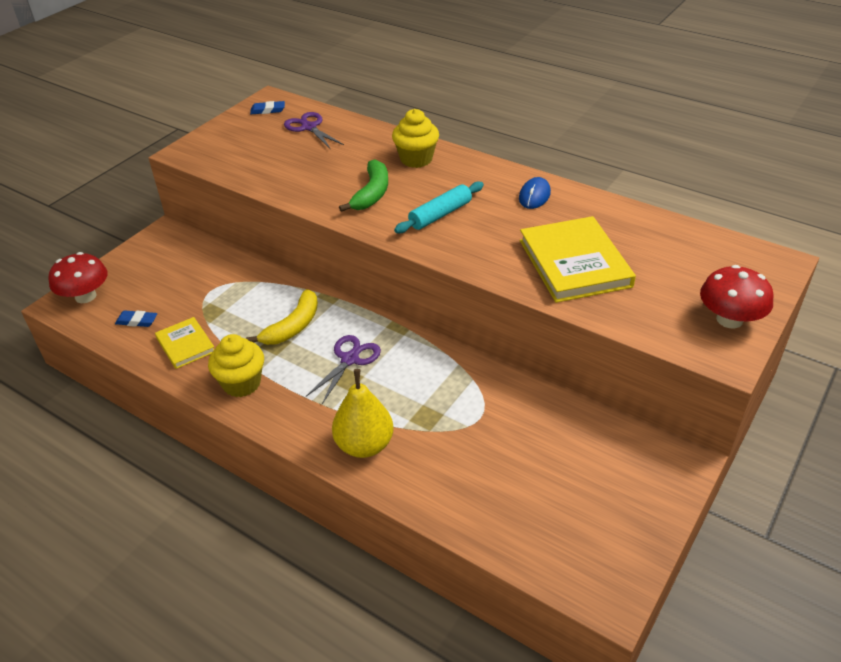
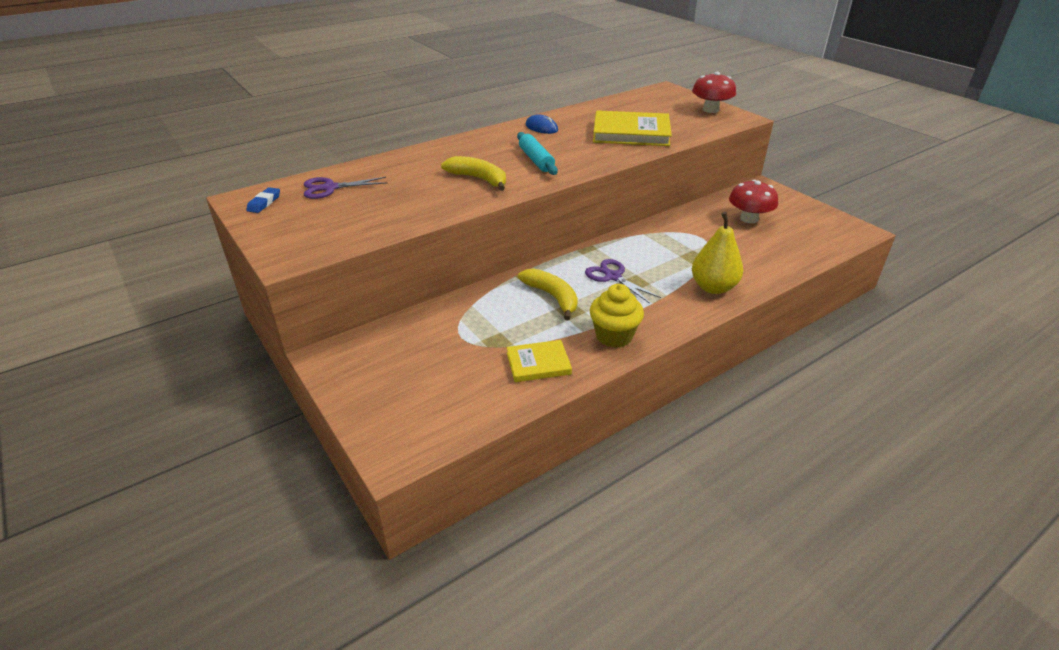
camera: 70 degrees left, 5 degrees down
red mushroom [49,252,108,303] -> red mushroom moved to [729,180,778,223]
blue eraser [115,310,157,327] -> none
green banana [339,159,388,212] -> yellow banana [441,156,506,191]
yellow cupcake [392,109,439,168] -> none

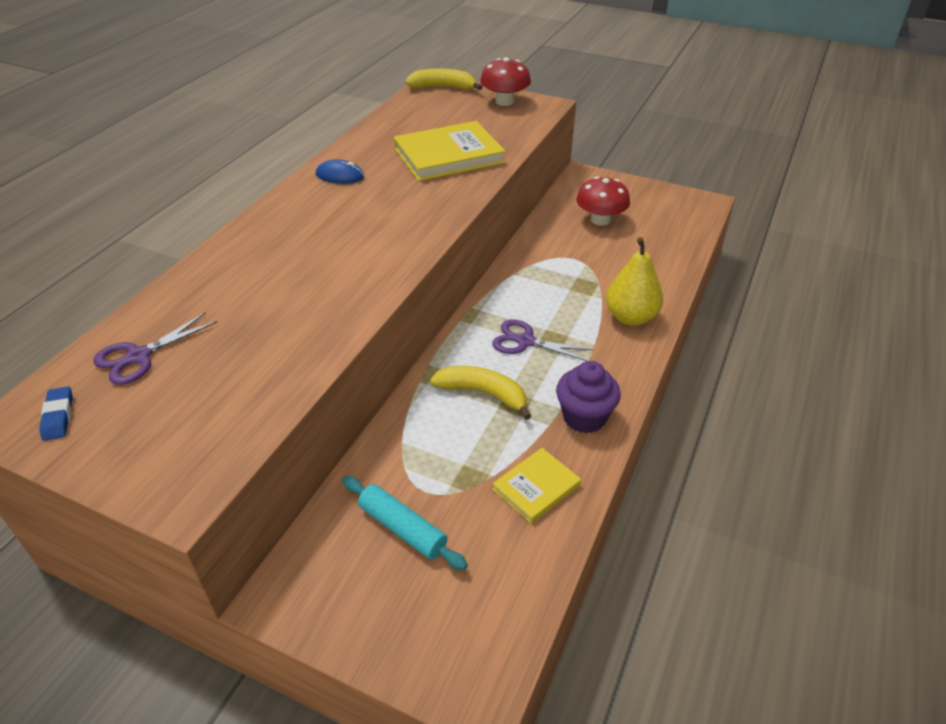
camera: 30 degrees left, 5 degrees up
yellow banana [441,156,506,191] -> yellow banana moved to [405,68,482,90]
turquoise rolling pin [517,132,558,175] -> turquoise rolling pin moved to [342,476,468,570]
yellow cupcake [590,284,644,348] -> purple cupcake [556,361,621,433]

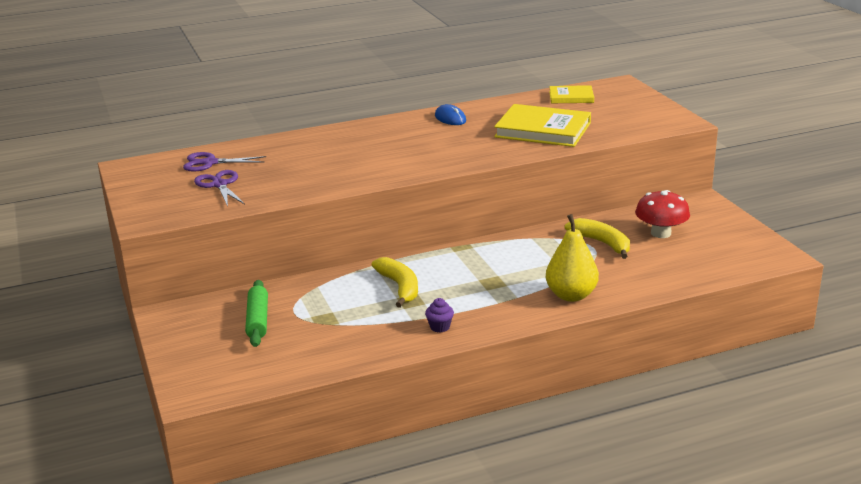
camera: 45 degrees right, 15 degrees down
blue eraser [39,386,73,441] -> none
turquoise rolling pin [342,476,468,570] -> green rolling pin [245,280,268,347]
yellow banana [405,68,482,90] -> yellow banana moved to [565,218,630,259]
red mushroom [480,57,531,106] -> none
purple scissors [492,320,594,361] -> purple scissors moved to [194,170,245,207]
yellow book [493,448,581,523] -> yellow book moved to [549,85,594,103]
purple cupcake [556,361,621,433] -> purple cupcake [425,298,454,333], size x0.53

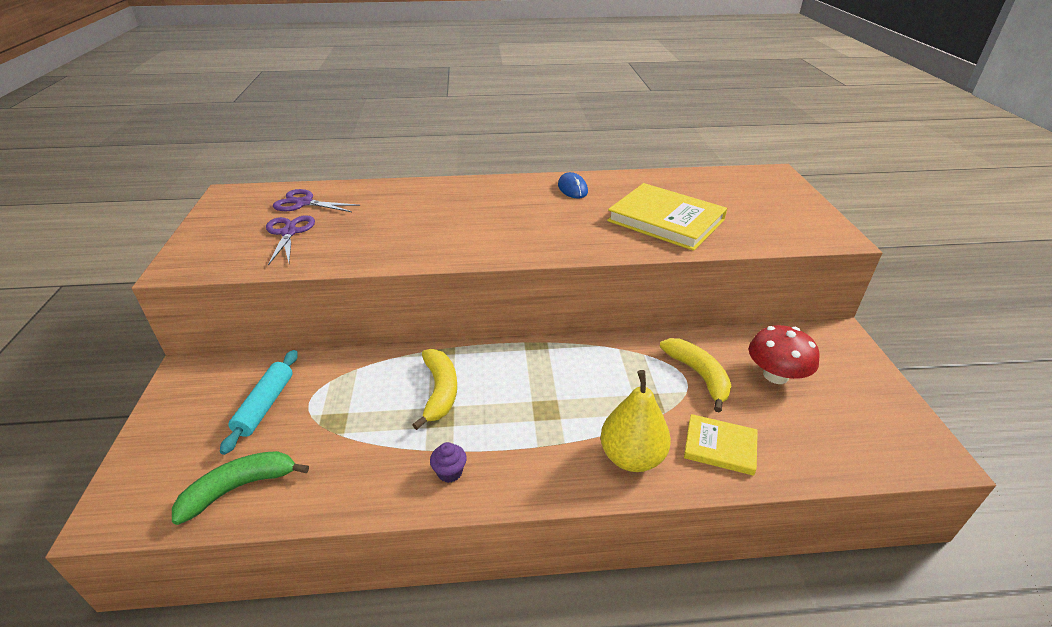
camera: 15 degrees right, 10 degrees up
green rolling pin [245,280,268,347] -> turquoise rolling pin [220,350,298,455]
yellow book [549,85,594,103] -> yellow book moved to [684,414,758,476]
none -> green banana [172,451,309,525]

